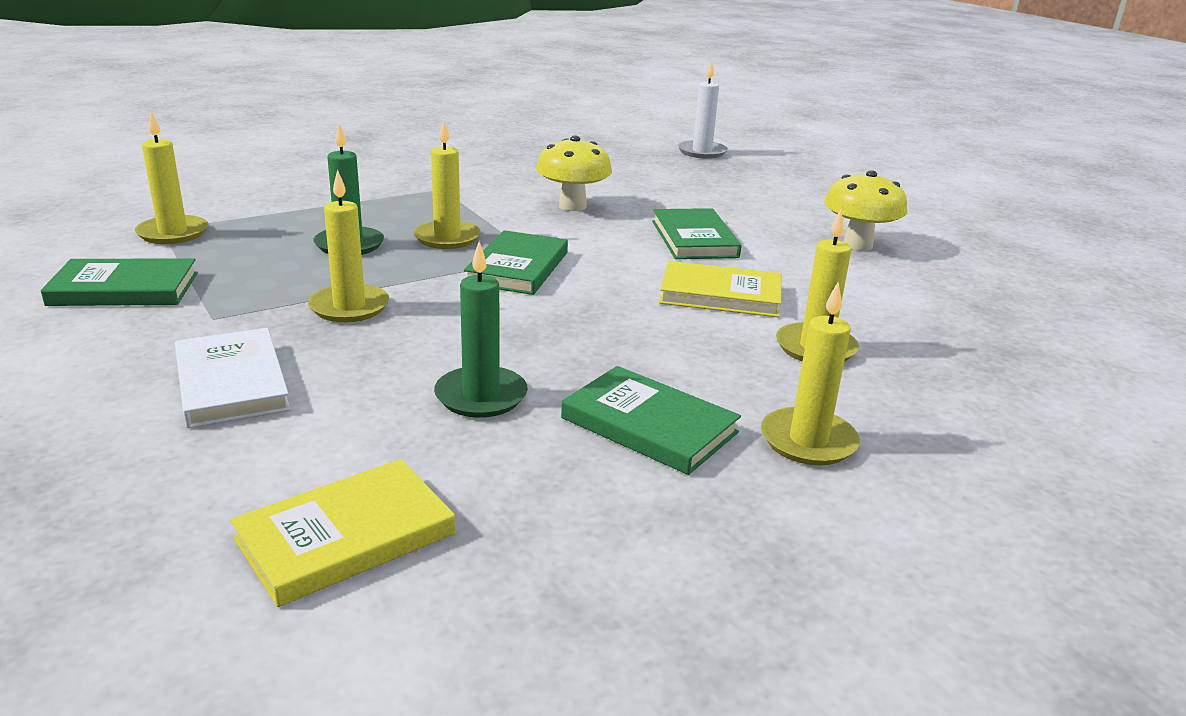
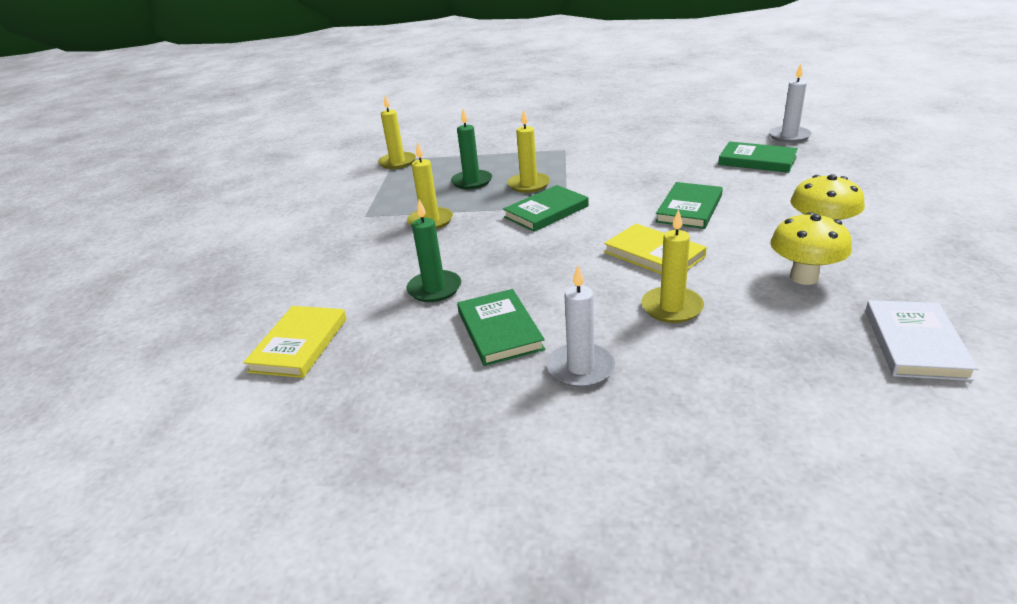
camera: 40 degrees right, 5 degrees up
green book [41,258,198,306] -> green book moved to [718,141,798,173]
white book [175,328,291,429] -> white book moved to [865,300,978,381]
yellow book [230,459,456,607] -> yellow book turned 75 degrees counterclockwise [243,306,347,378]
yellow mushroom [536,136,612,211] -> yellow mushroom moved to [770,212,852,285]
yellow candle [761,282,860,466] -> white candle [547,265,615,388]

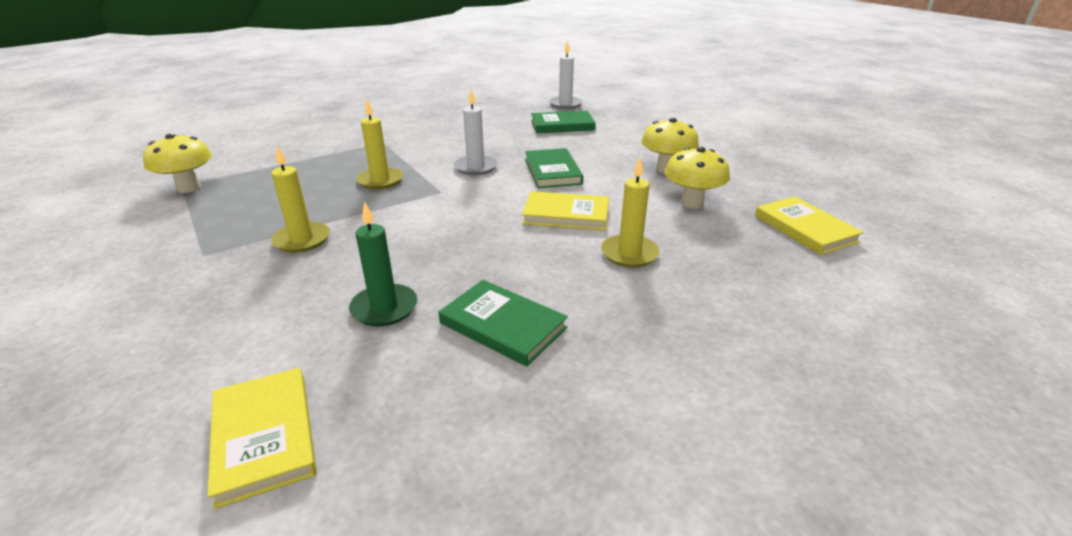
camera: 40 degrees left, 0 degrees up
yellow candle [378,95,416,169] -> yellow mushroom [143,134,212,193]
green candle [451,109,492,190] -> none
green book [503,185,589,232] -> none
white candle [547,265,615,388] -> white candle moved to [454,89,498,175]
white book [865,300,978,381] -> yellow book [755,197,864,255]

